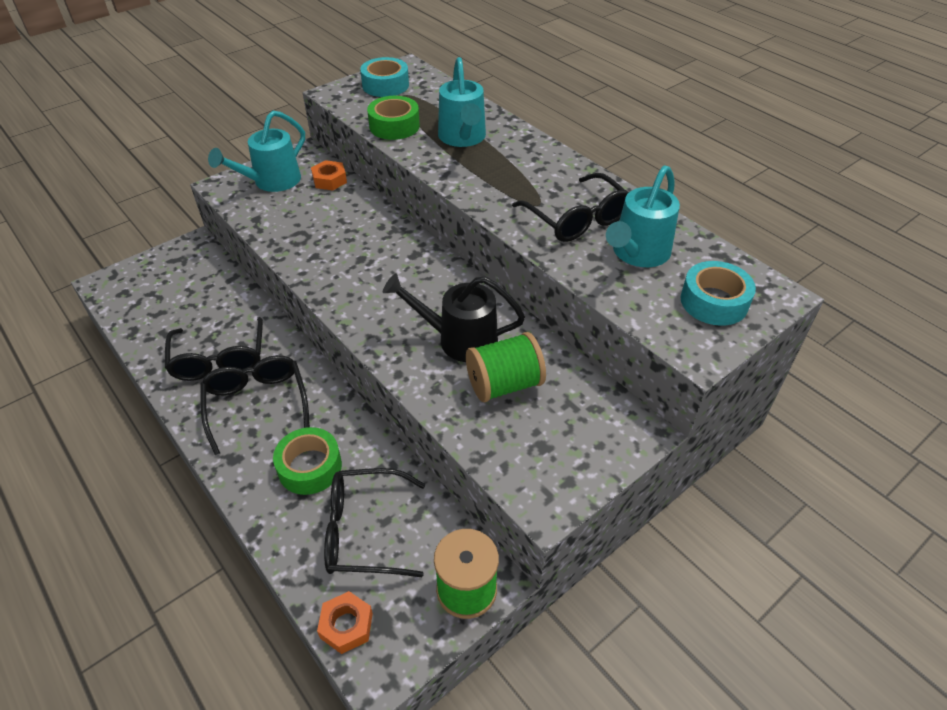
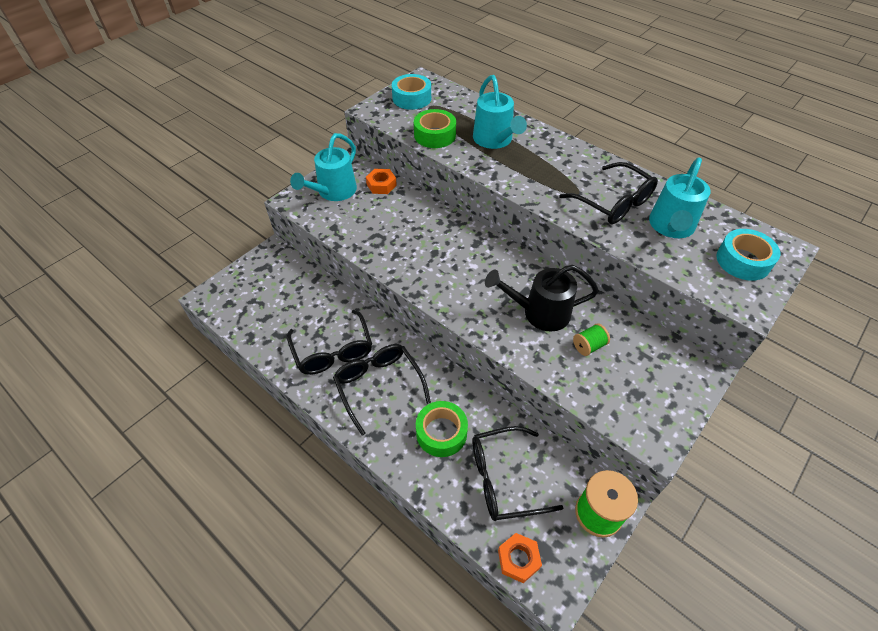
camera: 10 degrees left, 5 degrees up
green spool [466,332,546,402] -> green spool [573,323,610,356], size x0.54

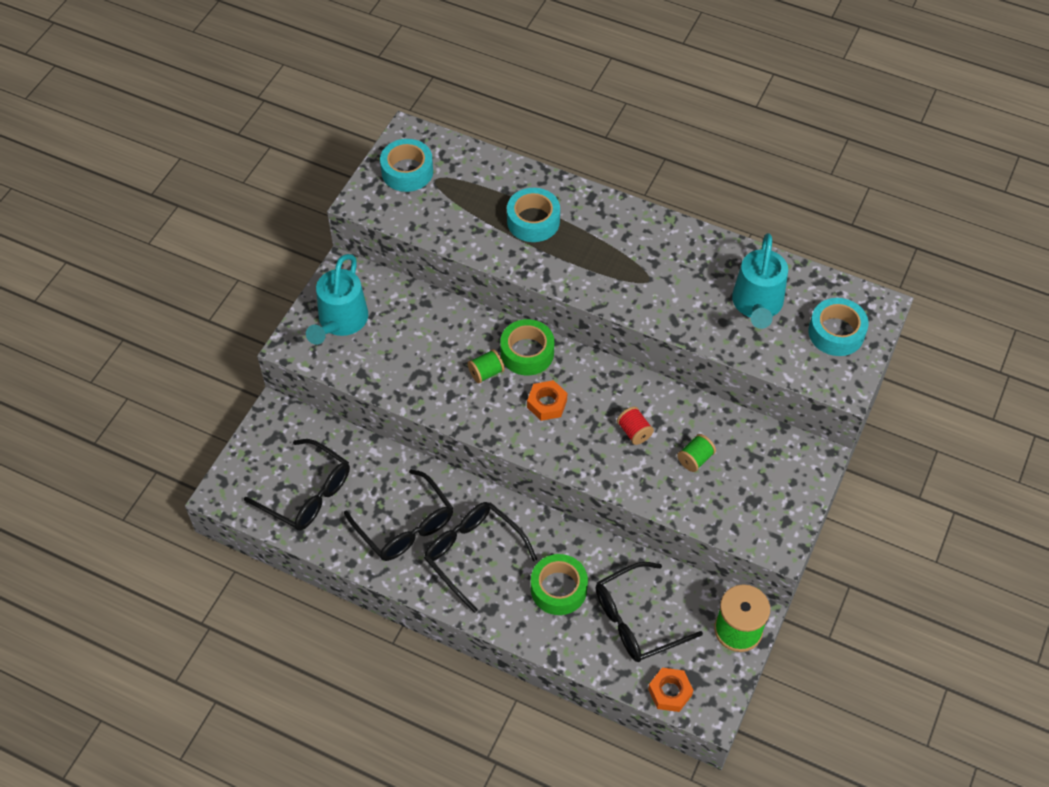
camera: 15 degrees left, 5 degrees up
orange nut [366,169,397,194] -> orange nut moved to [527,380,567,421]
green tape [414,109,456,148] -> green tape moved to [500,319,554,376]
turquoise watering can [473,75,527,149] -> turquoise tape [507,188,560,242]
black watering can [485,265,599,331] -> red spool [617,406,654,445]
black glasses [559,162,658,224] -> black glasses moved to [244,439,350,531]
none -> green spool [468,349,504,383]

